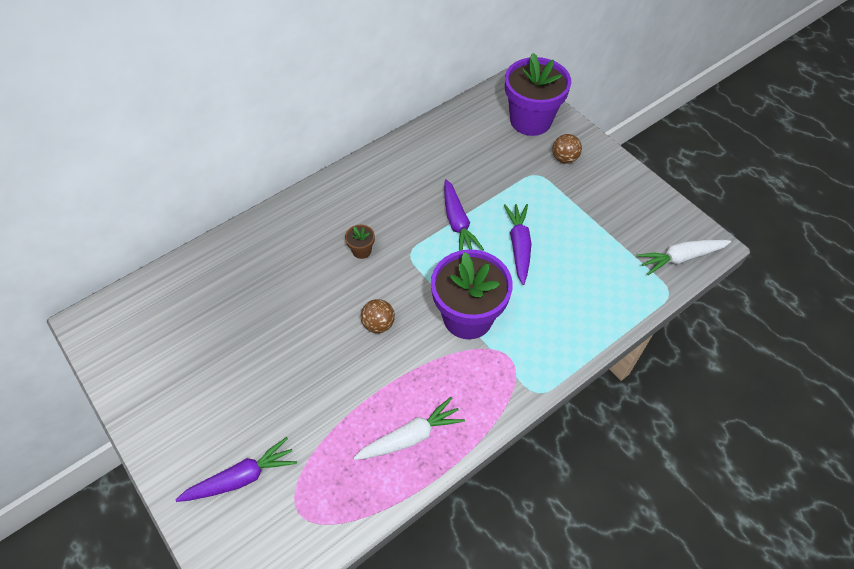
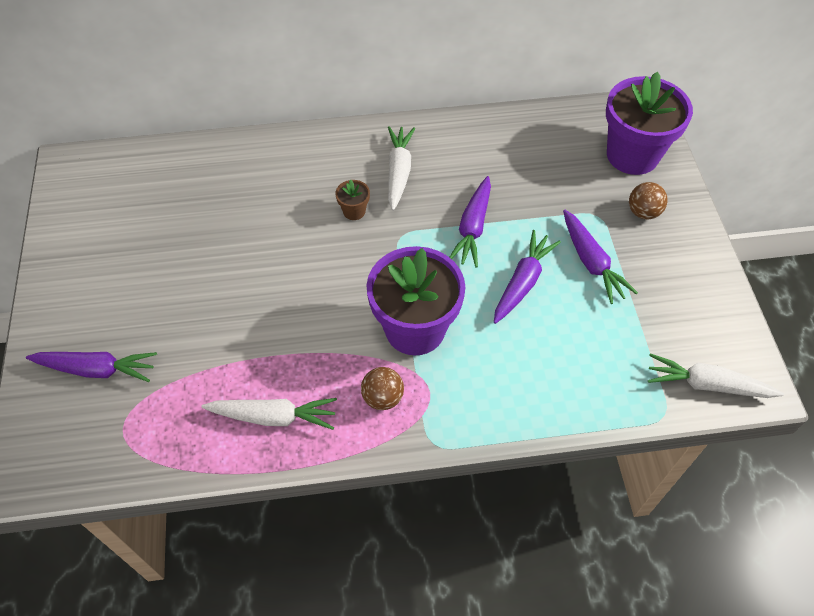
camera: 30 degrees right, 0 degrees up
brown ball [361,299,395,333] -> brown ball moved to [361,367,404,410]
none -> white carrot [388,126,415,211]
none -> purple carrot [563,210,638,304]

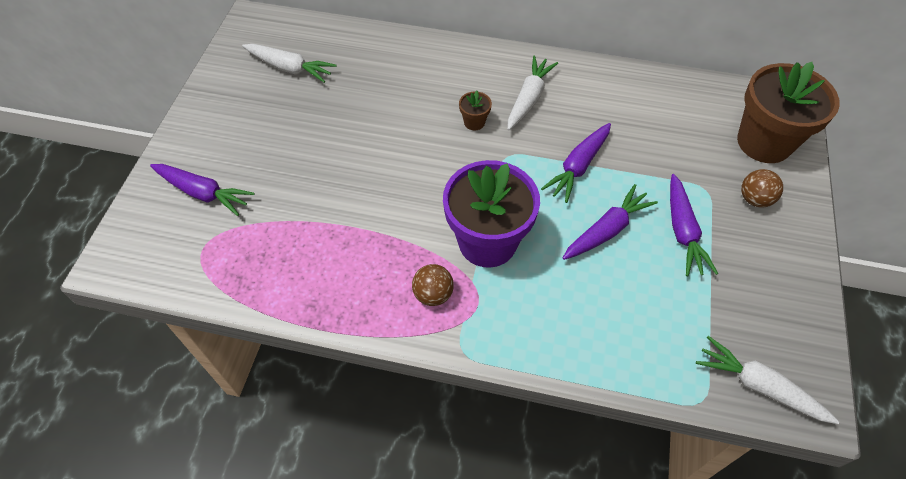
camera: 20 degrees right, 0 degrees up
white carrot [201,398,337,430] -> white carrot moved to [242,44,336,83]
purple flower pot [606,72,693,175] -> brown flower pot [737,62,840,163]

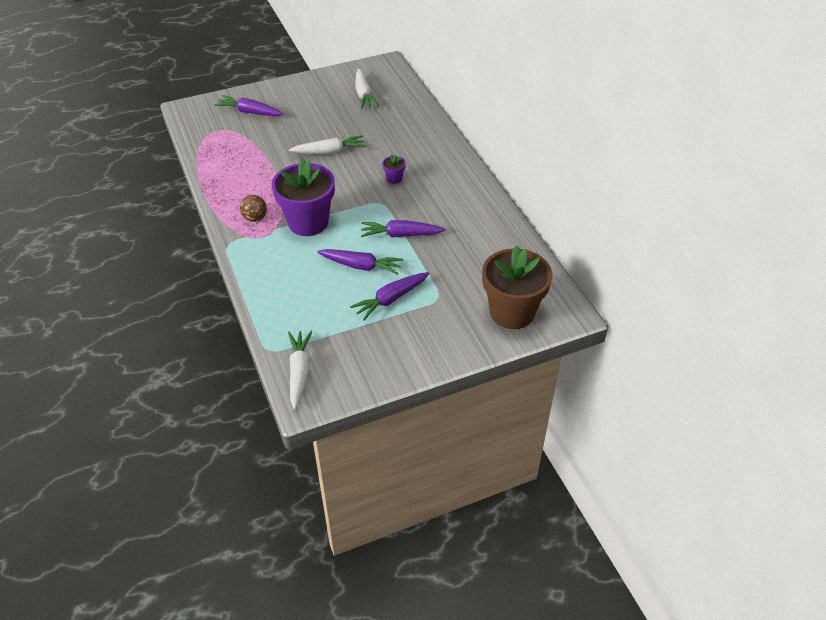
camera: 55 degrees right, 10 degrees down
purple carrot [150,164,255,216] -> purple carrot turned 120 degrees clockwise [214,95,283,116]
brown flower pot [459,91,492,130] -> purple flower pot [382,155,406,184]
white carrot [508,55,558,130] -> white carrot moved to [289,135,366,154]
brown ball [741,169,783,208] -> none

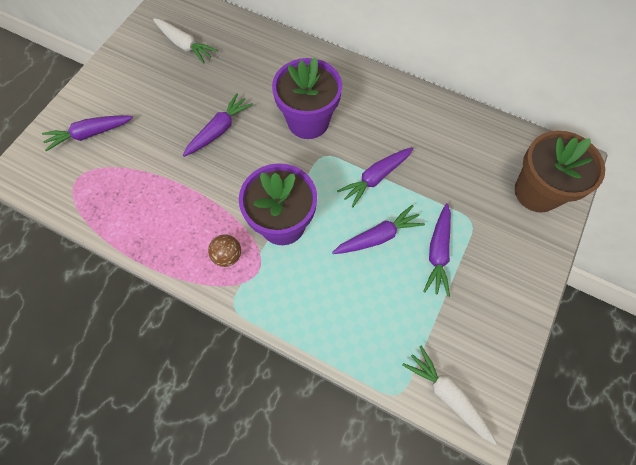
camera: 40 degrees left, 20 degrees up
white carrot [289,135,366,154] -> purple carrot [183,93,253,157]
purple flower pot [382,155,406,184] -> purple flower pot [272,57,342,139], size x2.46

